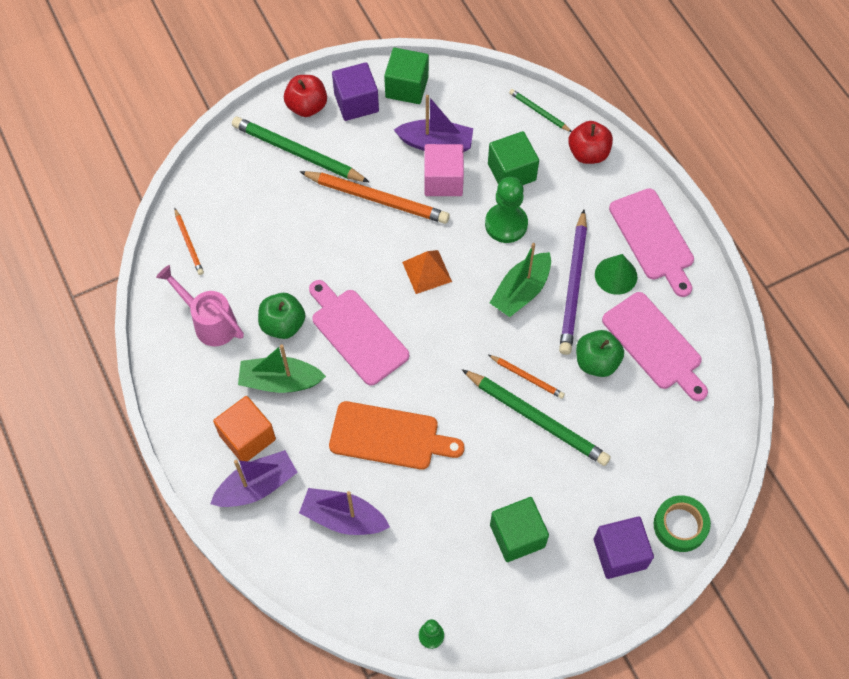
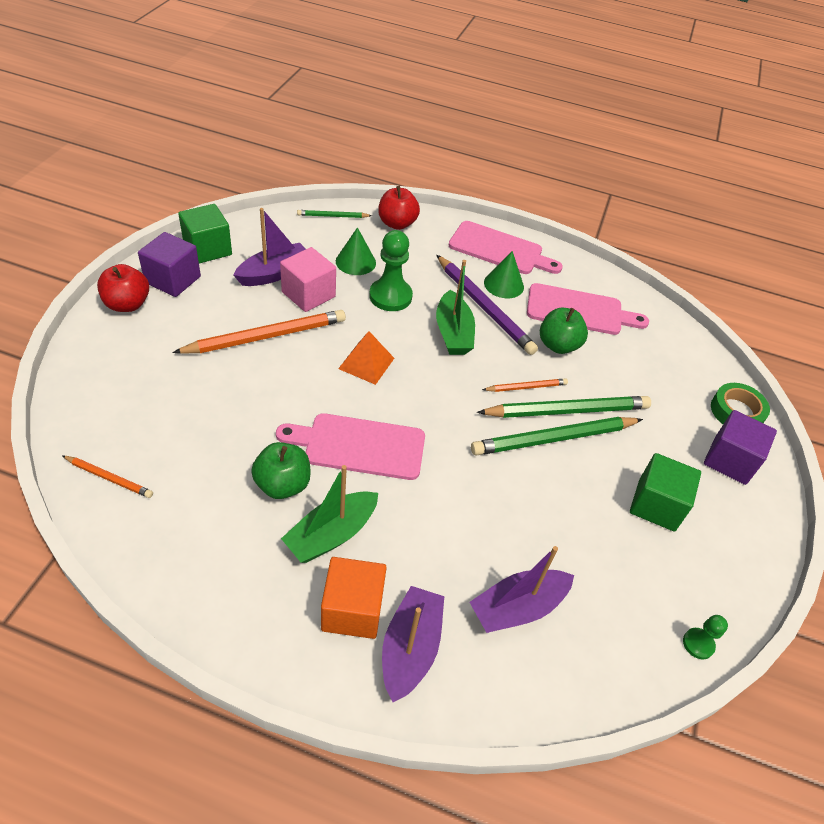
camera: 50 degrees left, 15 degrees down
pink watering can [156,265,244,347] -> none
green pencil [232,117,369,182] -> green pencil moved to [471,417,643,455]
orange cutting board [329,401,464,470] -> none
green cube [488,131,539,185] -> green cone [336,227,376,275]

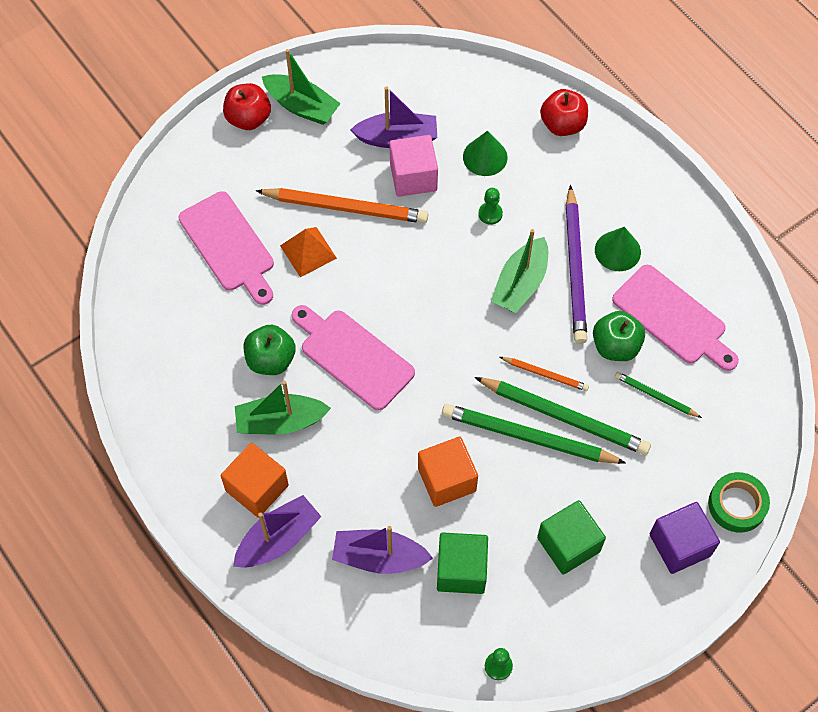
camera: 40 degrees right, 15 degrees up
orange pencil [62,455,153,498] -> none
purple cube [138,232,201,297] -> green boat [262,49,341,125]
green cube [178,204,232,264] -> green cube moved to [437,533,488,594]
green pencil [297,210,372,218] -> green pencil moved to [615,372,702,418]
orange pyramid [338,331,394,385] -> orange pyramid moved to [280,227,337,277]
green pawn [369,230,413,311] -> green pawn [478,188,503,225], size x0.52
pink cutting board [449,221,563,274] -> pink cutting board moved to [179,191,274,305]
none -> orange cube [418,437,478,507]

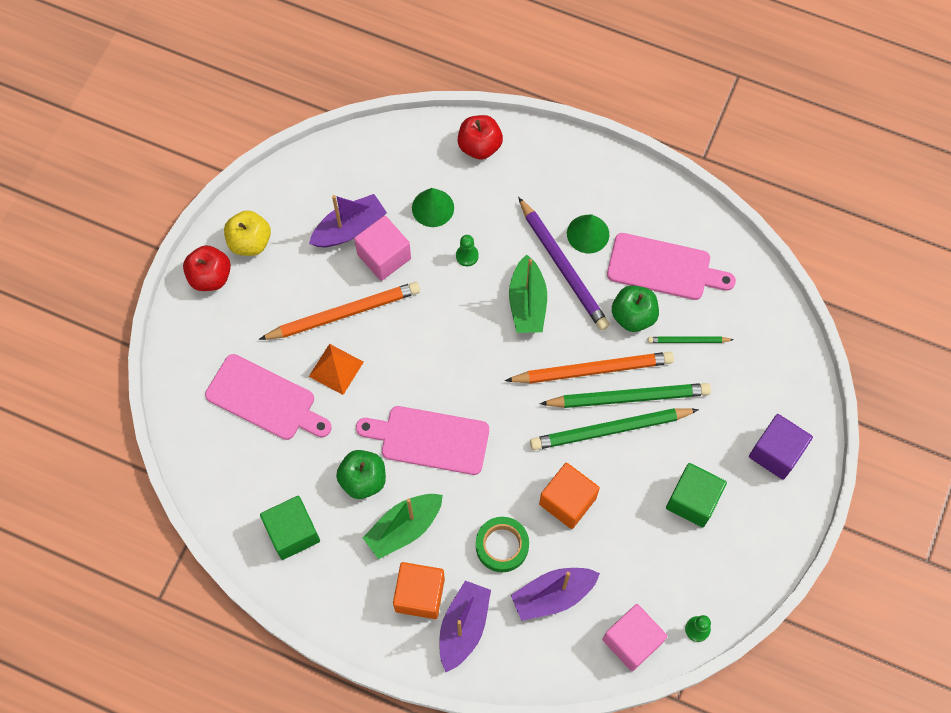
camera: 30 degrees left, 5 degrees up
green boat [262,49,341,125] -> yellow apple [224,210,271,256]
green cube [437,533,488,594] -> green cube moved to [260,496,320,560]
orange pencil [500,357,589,391] -> orange pencil [505,352,674,384], size x1.96
green tape [708,472,770,533] -> green tape moved to [476,517,529,572]
none -> pink cube [602,604,667,671]

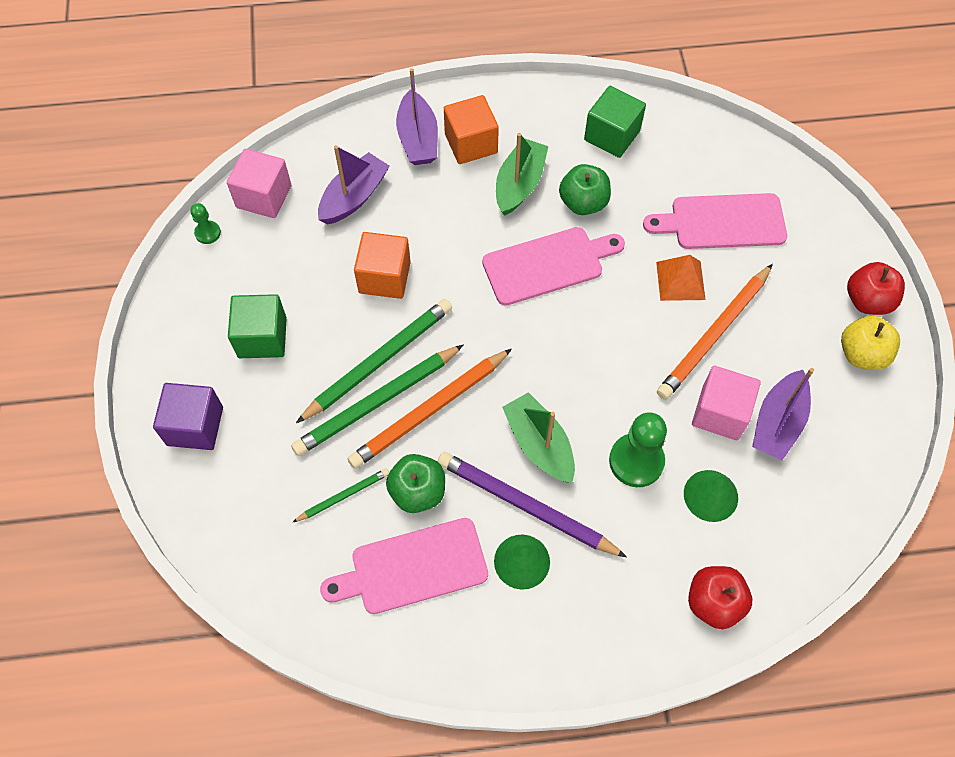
camera: 150 degrees right, 5 degrees down
green pawn [456,235,479,266] -> green pawn [609,412,667,487], size x1.93
green tape [476,517,529,572] -> none

